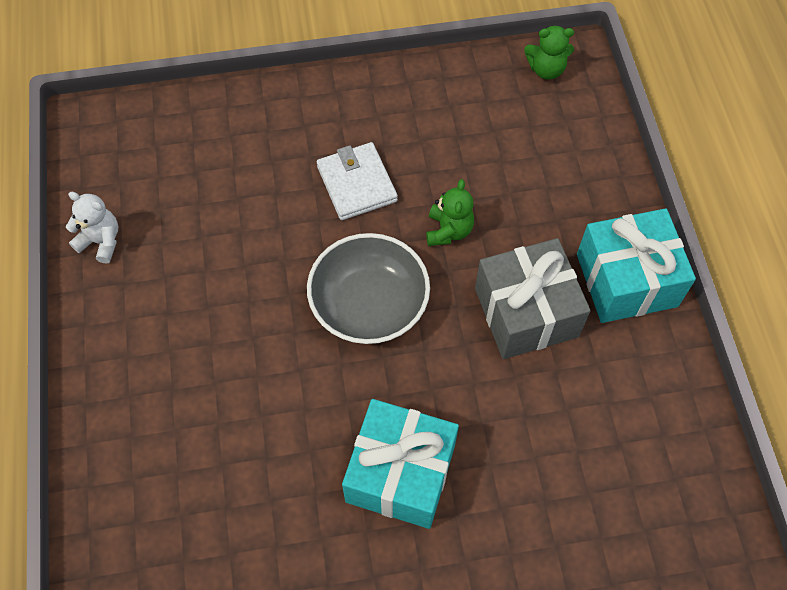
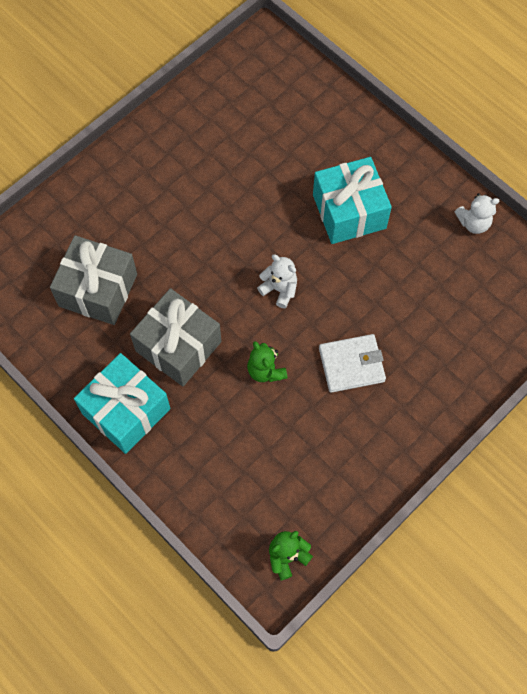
camera: 145 degrees right, 5 degrees up
grey bowl [307,233,430,344] -> white teddy bear [257,254,297,308]
white wallet [317,142,398,220] -> white wallet turned 45 degrees counterclockwise [319,334,386,393]
turquoise gift [342,399,459,529] -> turquoise gift moved to [313,157,392,244]
none -> grey gift [50,235,137,325]

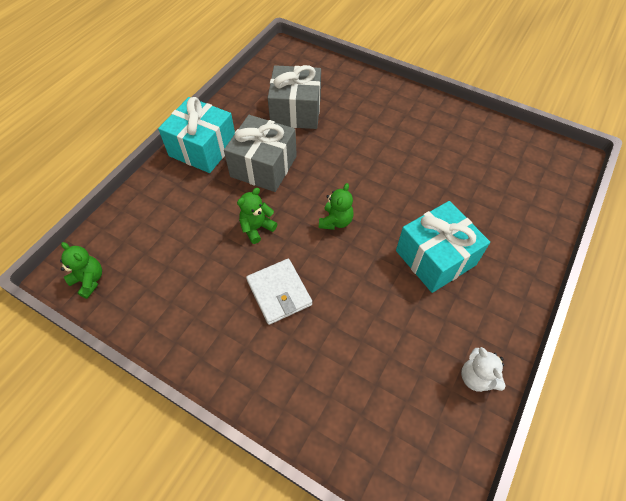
camera: 75 degrees right, 10 degrees down
white teddy bear [257,254,297,308] -> green teddy bear [319,183,354,230]

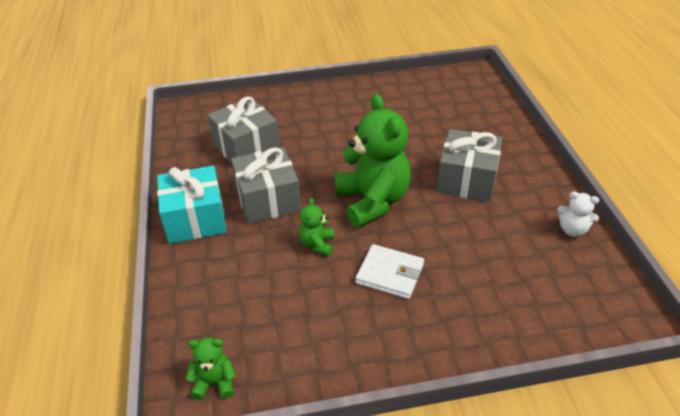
camera: 40 degrees left, 15 degrees down
green teddy bear [319,183,354,230] -> green teddy bear [335,94,411,228], size x2.21
turquoise gift [396,201,490,293] -> grey gift [437,129,502,202]

